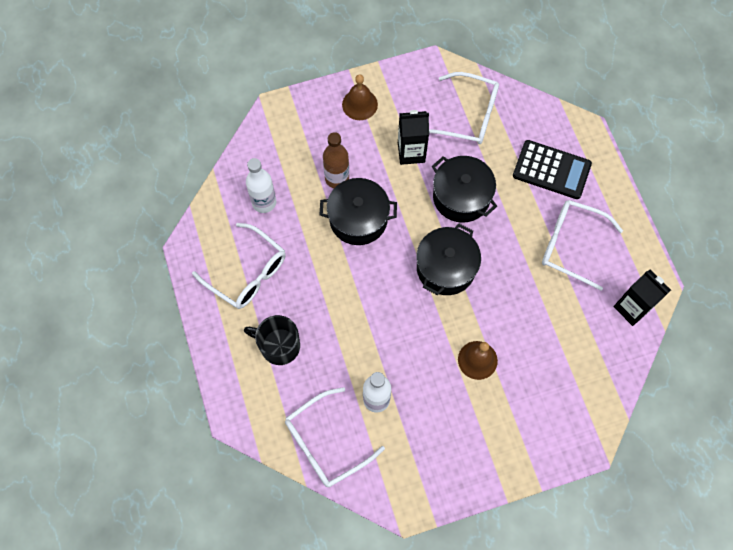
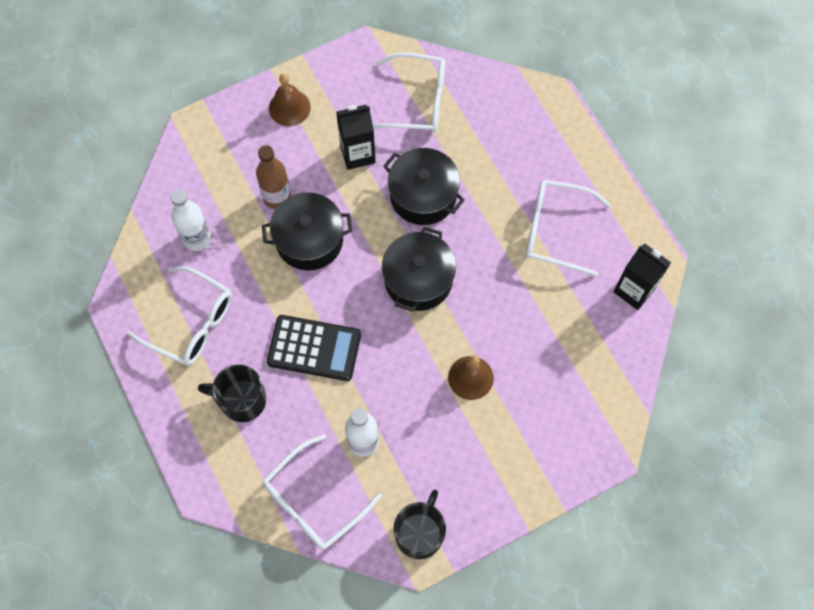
camera: 10 degrees left, 0 degrees up
black calculator [513,140,592,199] -> black calculator moved to [267,315,361,381]
none -> black mug [394,490,446,559]

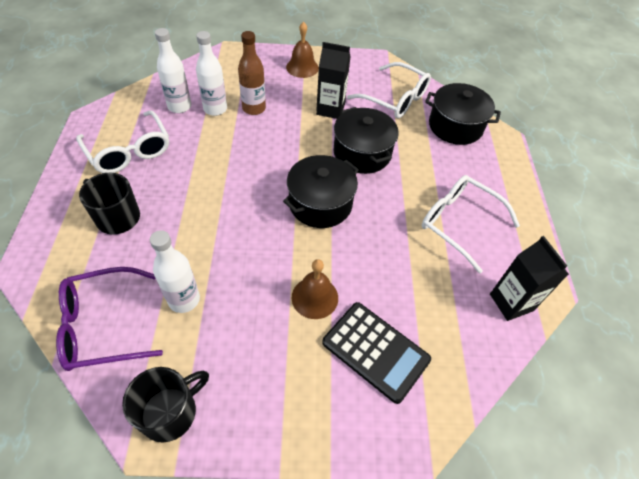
camera: 25 degrees right, 15 degrees down
black pot [262,192,353,271] -> black pot moved to [425,83,501,145]
white glasses [262,434,382,550] -> purple glasses [56,267,163,371]
black calculator [267,315,361,381] -> black calculator moved to [322,302,431,404]
none -> white bottle [196,31,227,116]

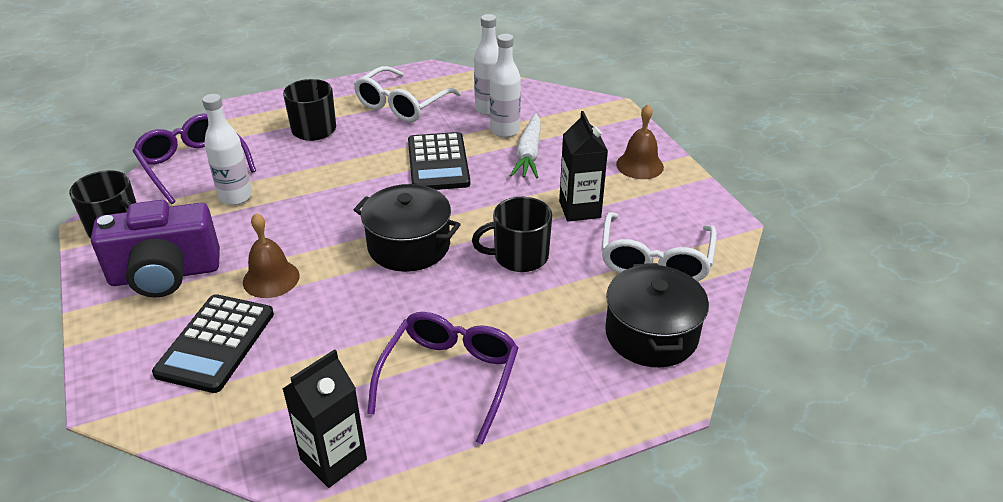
camera: 70 degrees right, 15 degrees down
brown bottle [238,31,266,115] -> white carrot [510,113,540,178]
black pot [333,107,399,174] -> black mug [472,197,552,272]
white glasses [422,175,520,274] -> purple glasses [367,312,518,445]
none -> purple camera [91,200,220,297]
none -> black calculator [408,132,470,190]

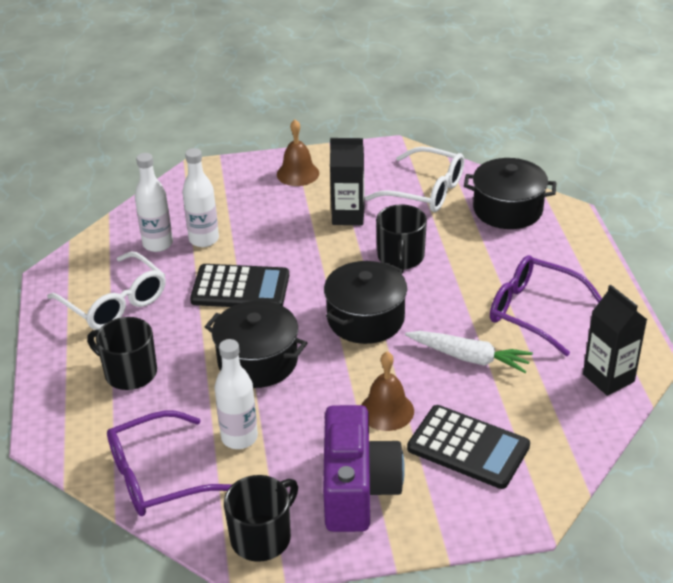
camera: 75 degrees left, 0 degrees up
white carrot [510,113,540,178] -> white carrot moved to [405,331,533,373]
none -> black pot [205,301,307,388]

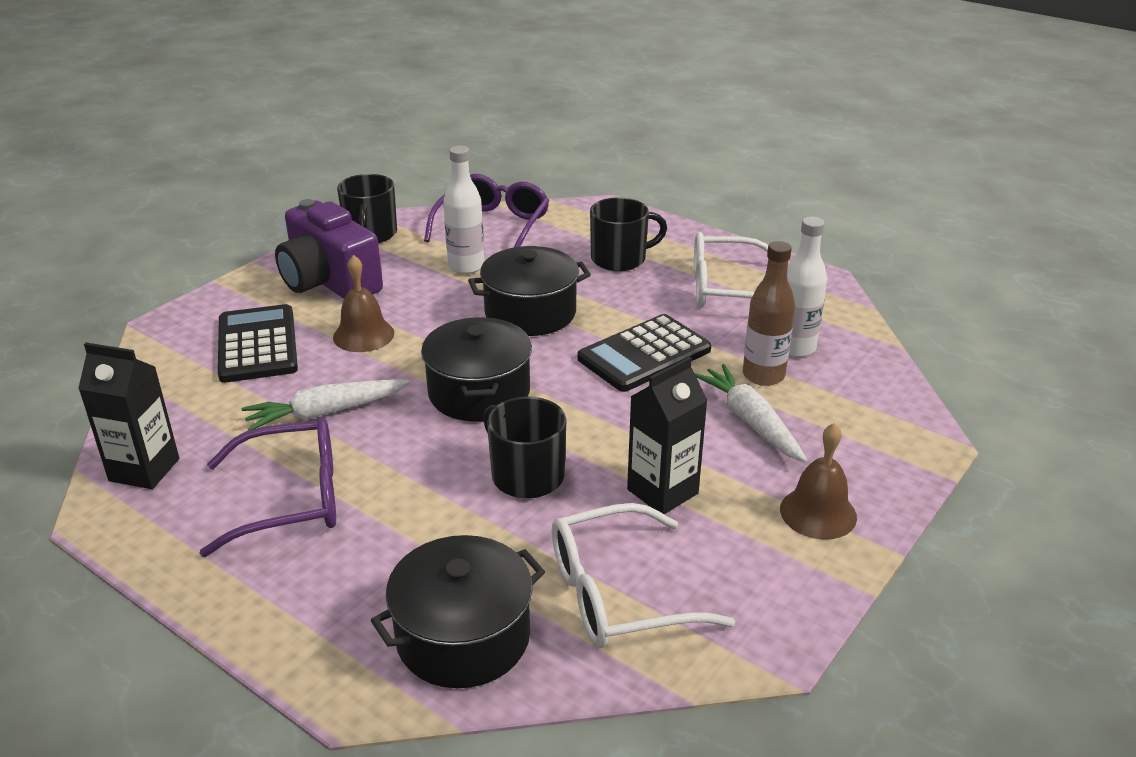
camera: 135 degrees right, 5 degrees down
white bottle [182,148,219,247] -> brown bottle [743,241,795,386]
black calculator [407,405,530,489] -> black calculator turned 90 degrees clockwise [218,304,298,383]
none -> white carrot [694,364,808,463]

